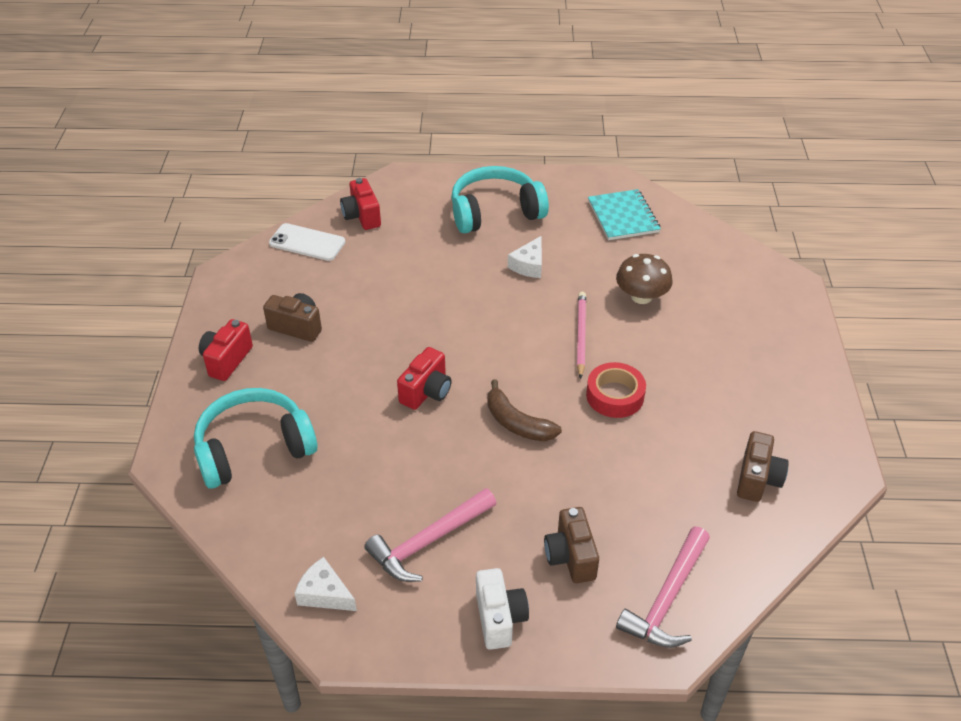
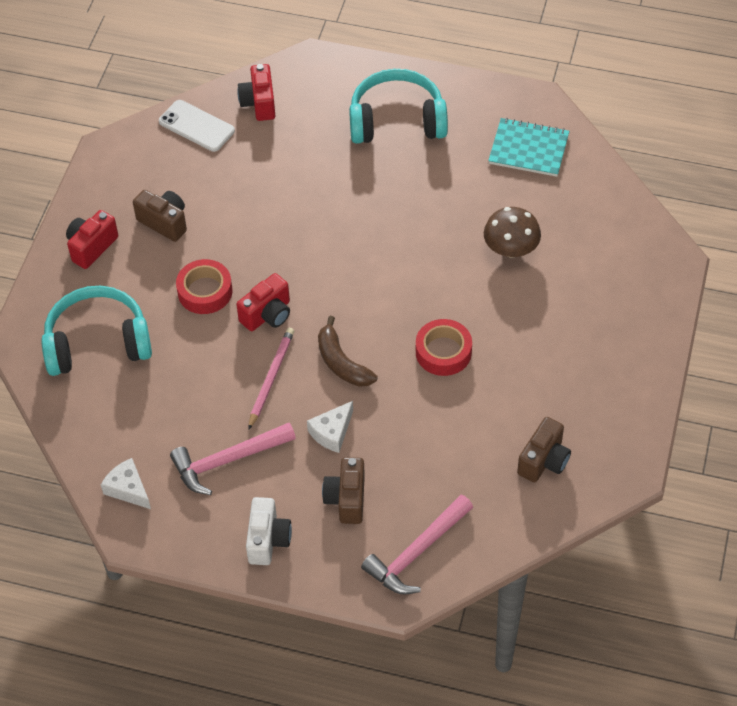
camera: 15 degrees right, 10 degrees up
white cheese [508,236,542,278] -> white cheese moved to [307,401,353,453]
pink pencil [577,292,586,379] -> pink pencil moved to [248,328,294,430]
turquoise notebook [588,189,661,240] -> turquoise notebook turned 75 degrees counterclockwise [488,118,569,177]
none -> red tape [176,259,233,314]

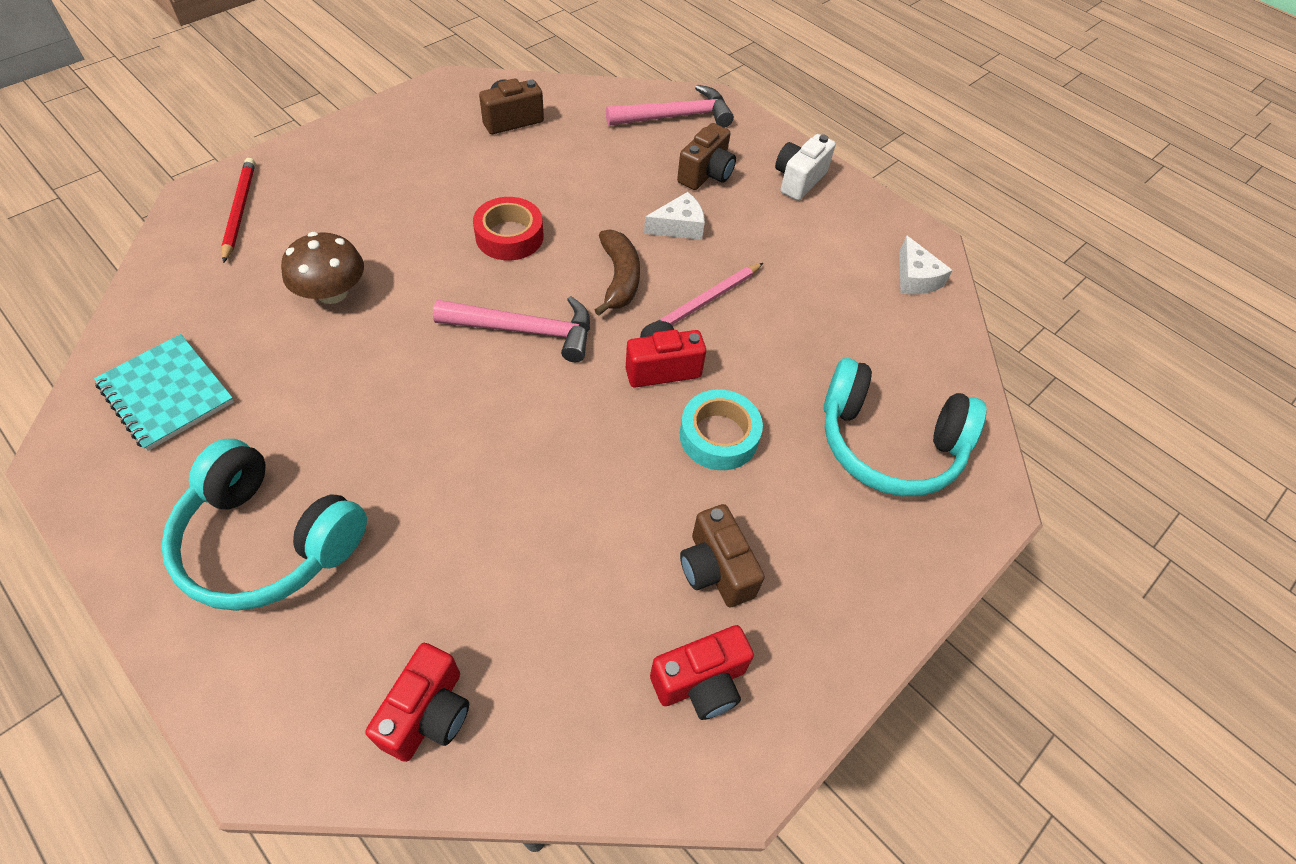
camera: 155 degrees left, 0 degrees up
red camera [66,210,118,269] -> red camera moved to [650,625,754,720]
white phone [159,100,235,152] -> none
pink hammer [170,423,296,495] -> pink hammer moved to [433,296,590,362]
red tape [176,259,233,314] -> turquoise tape [680,390,763,470]
none -> red pencil [222,158,255,263]

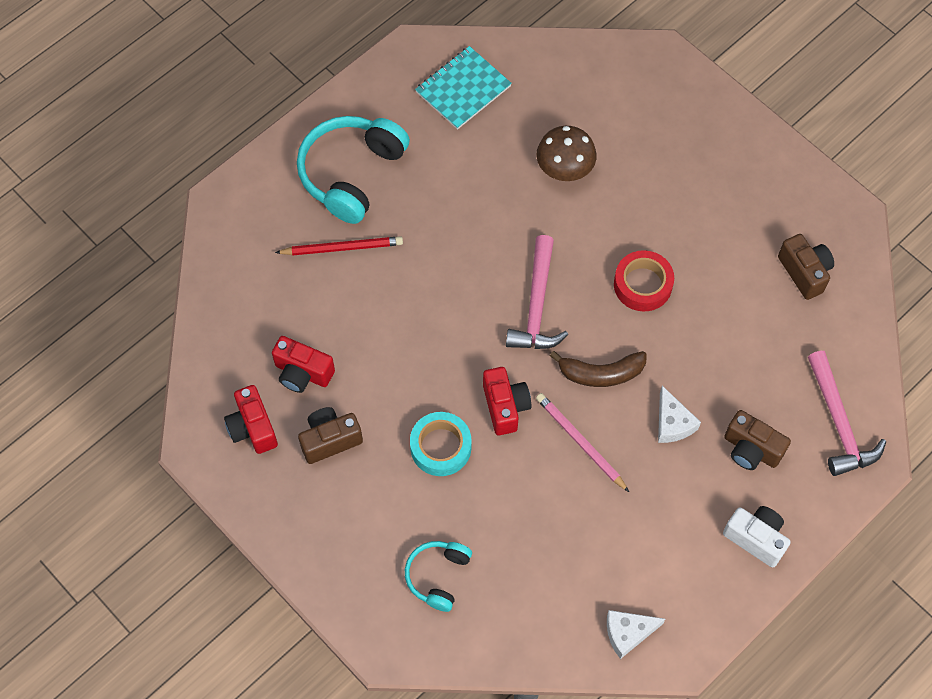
camera: 95 degrees right, 10 degrees up
red pencil [222,158,255,263] -> red pencil moved to [275,236,403,255]
red camera [365,643,469,762] -> red camera moved to [272,336,335,393]
turquoise headphones [824,358,986,496] -> turquoise headphones [405,541,472,612], size x0.56

